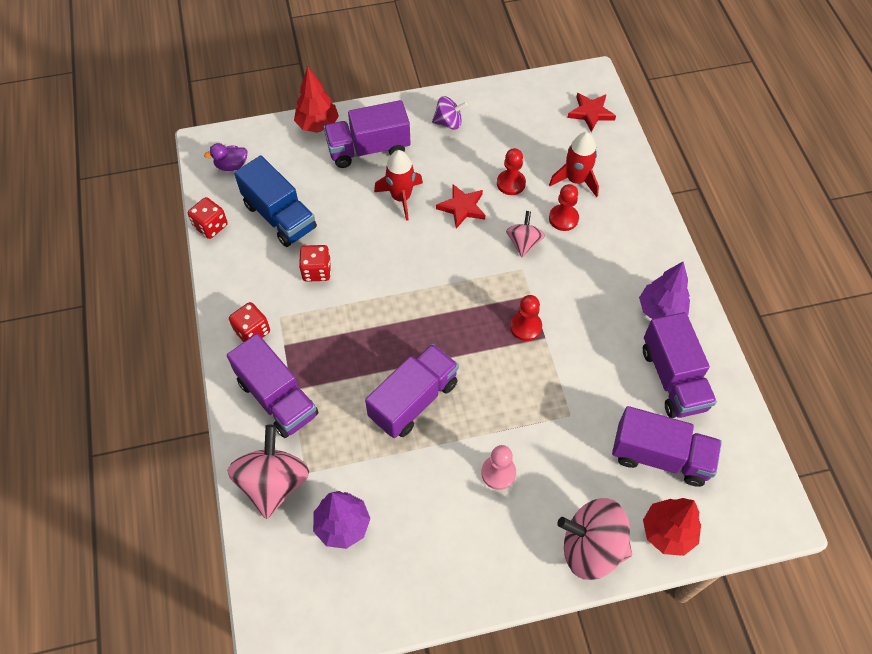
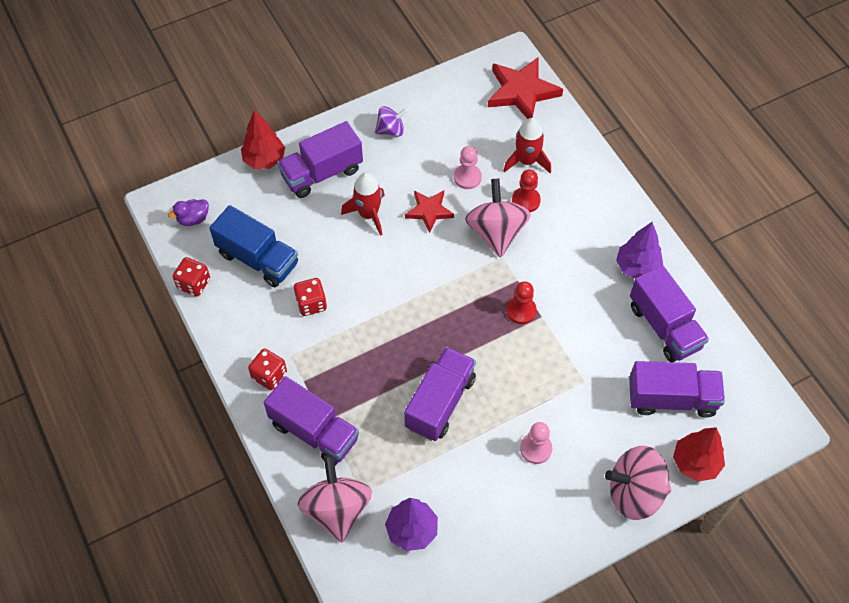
camera: 15 degrees left, 0 degrees up
red pawn [497,148,526,195] -> pink pawn [454,146,482,189]
pink spinning top [506,211,545,257] -> pink spinning top [465,179,531,258], size x1.77
red star [567,93,616,132] -> red star [488,57,563,119], size x1.66

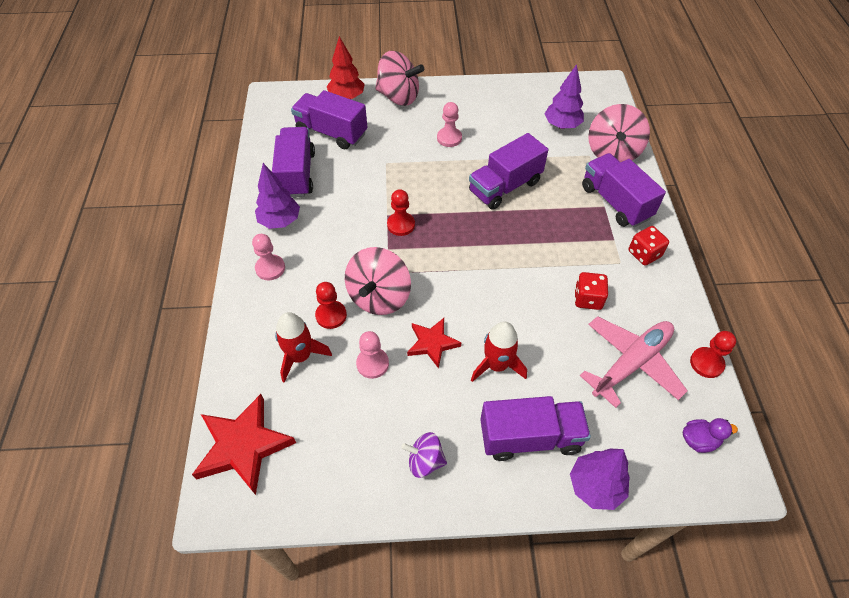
camera: 155 degrees left, 5 degrees down
red dice [173,257,210,297] -> red pawn [690,331,736,378]
blue truck [209,205,298,287] -> pink plane [580,316,688,408]
red tree [241,110,285,169] -> purple tree [570,449,630,510]
none -> pink pawn [252,234,285,280]

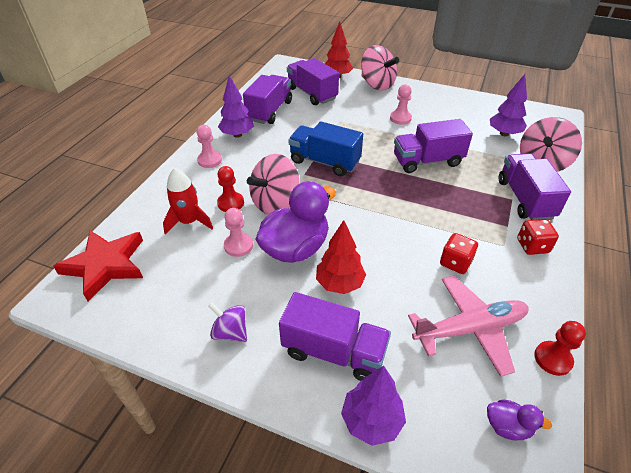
camera: 25 degrees right, 10 degrees down
red pawn [387,189,415,236] -> blue truck [288,121,363,176]
red star [407,318,461,369] -> purple duck [255,181,336,263]
red rocket [471,321,527,382] -> red tree [316,220,366,294]

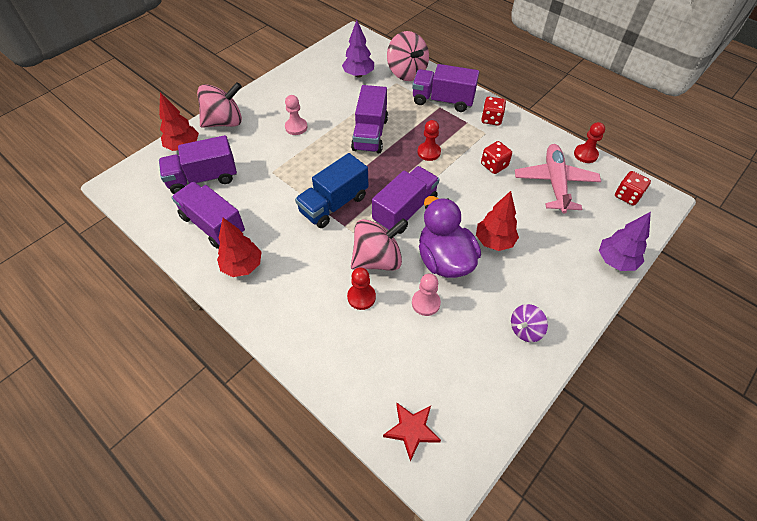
camera: 70 degrees left, 10 degrees up
red star [53,230,143,302] -> red star [383,403,441,461], size x0.60
red rocket [163,168,213,235] -> none
pink pawn [197,125,222,168] -> none
purple tree [218,75,254,138] -> red tree [217,218,262,277]
pink spinning top [247,154,299,215] -> pink spinning top turned 90 degrees counterclockwise [351,218,408,271]
purple truck [279,292,391,381] -> purple truck moved to [372,166,439,234]
purple duck [487,399,552,441] -> red dice [615,171,651,206]
none -> red pawn [418,120,441,161]

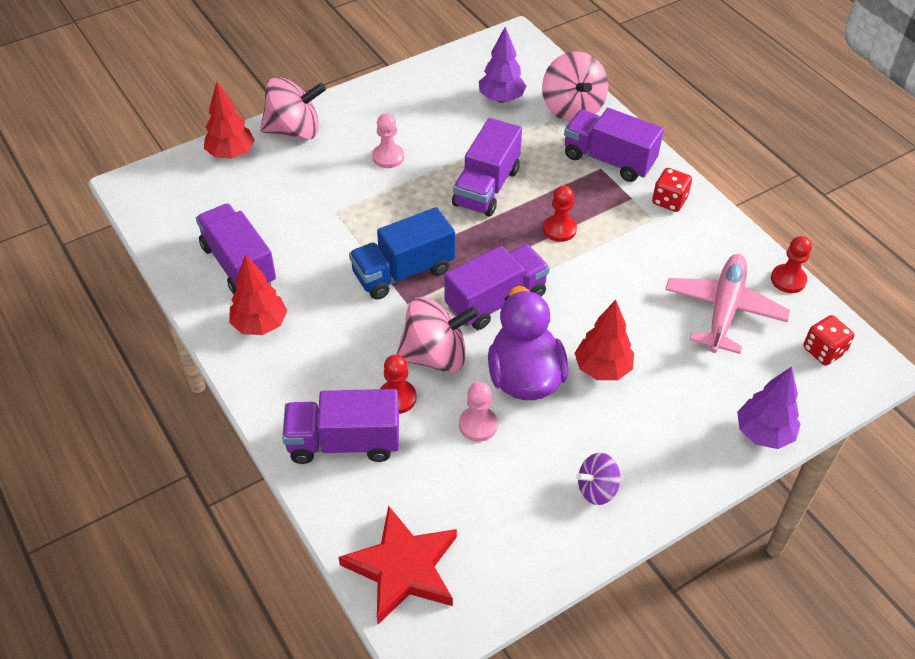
camera: 15 degrees right, 5 degrees down
purple truck [159,135,237,194] -> purple truck moved to [282,389,399,464]
red star [383,403,441,461] -> red star [338,505,457,624], size x1.66
red dice [481,141,512,174] -> none

